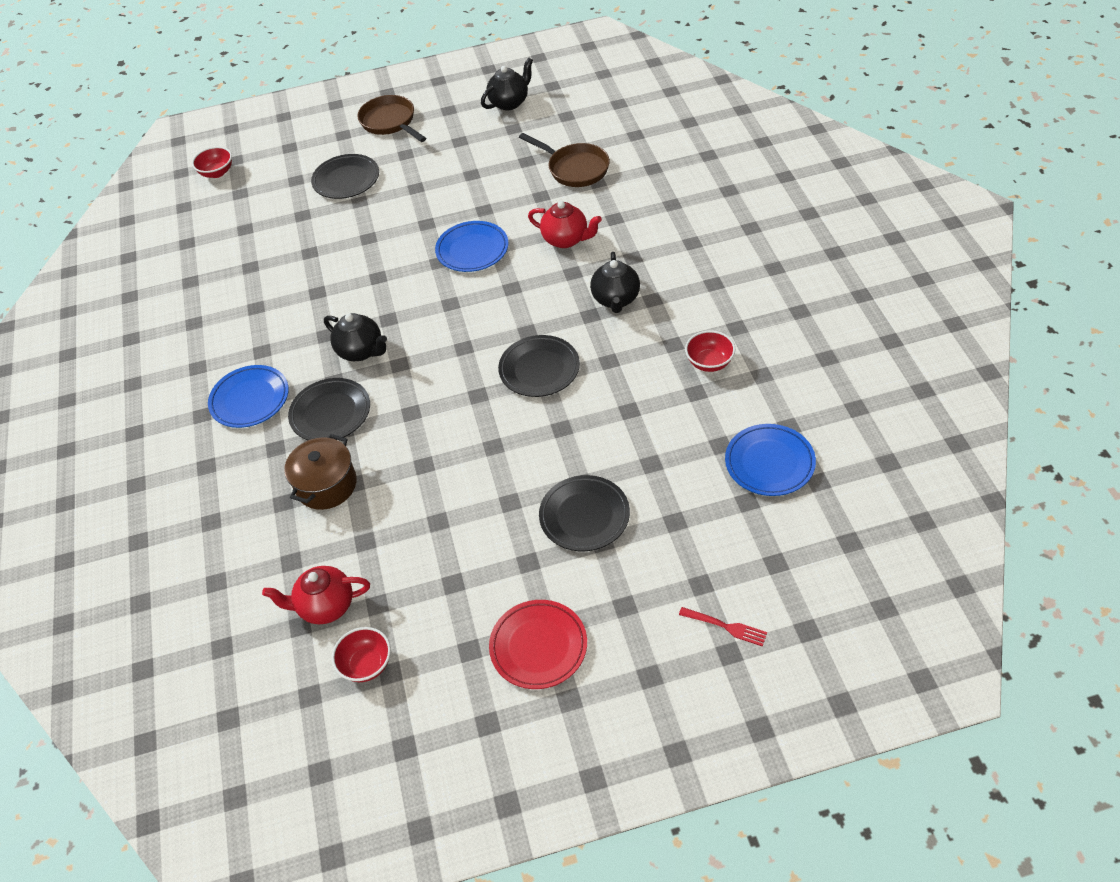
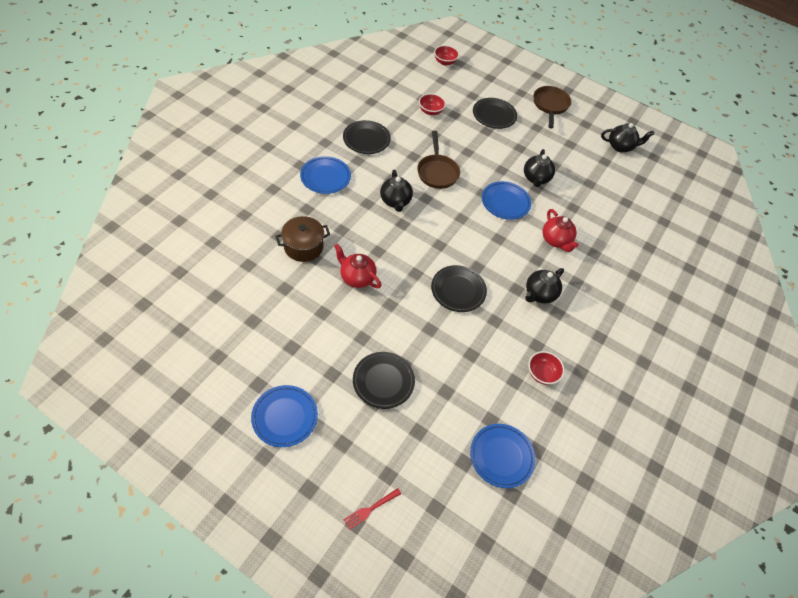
camera: 35 degrees right, 5 degrees up
red teapot [262,566,370,624] -> red teapot moved to [334,243,381,288]
black plate [288,378,370,440] -> black plate moved to [343,120,391,154]
red bowl [332,627,391,682] -> red bowl moved to [419,93,446,115]
red plate [489,600,587,689] -> blue plate [251,385,318,447]
brown pan [519,133,610,187] -> brown pan moved to [417,131,460,189]
red fork [679,607,767,647] -> red fork turned 75 degrees clockwise [343,488,401,530]
none -> black teapot [524,149,555,187]

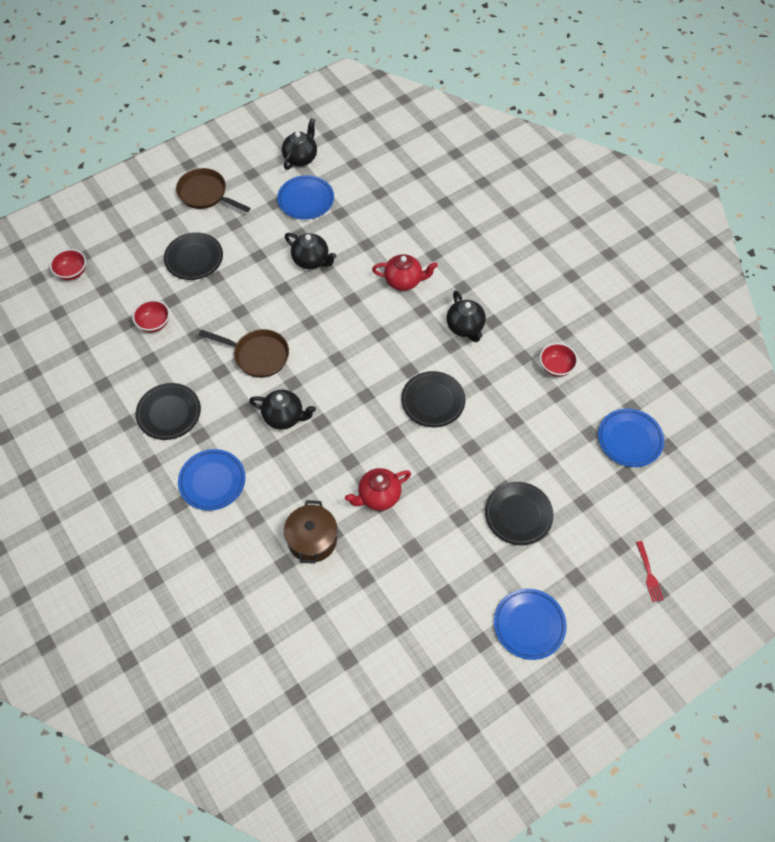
camera: 60 degrees left, 5 degrees up
blue plate [482,181,531,220] -> blue plate moved to [277,175,334,220]

